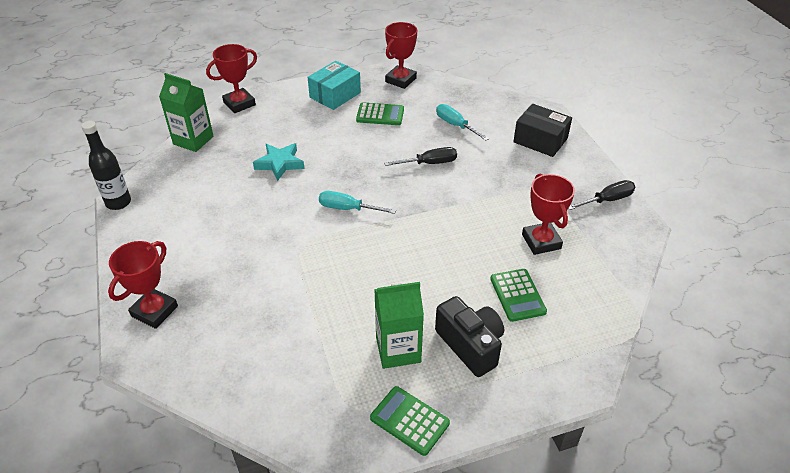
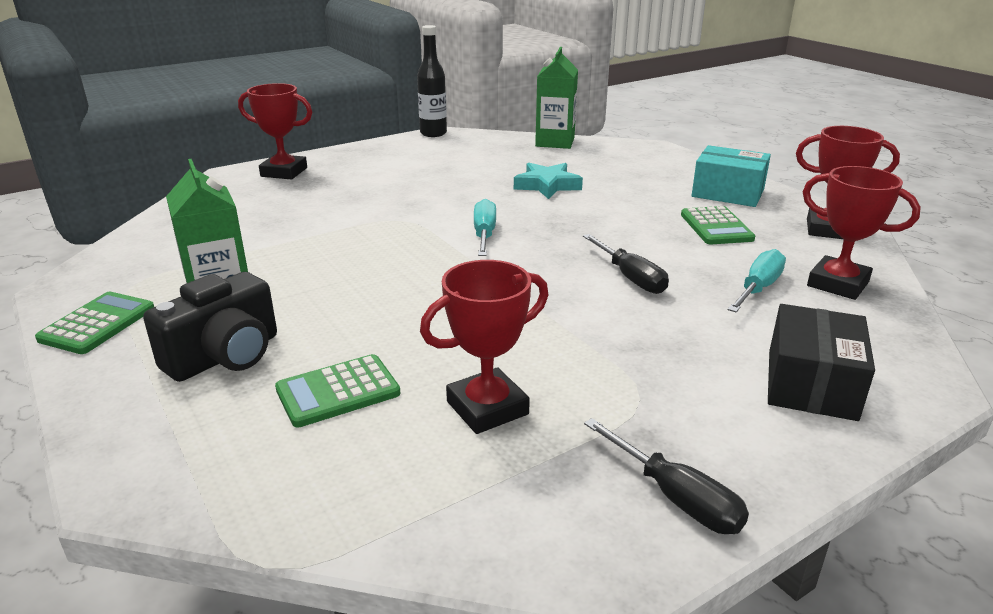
camera: 75 degrees right, 15 degrees down
red trophy [206,44,257,113] -> red trophy moved to [803,166,921,300]

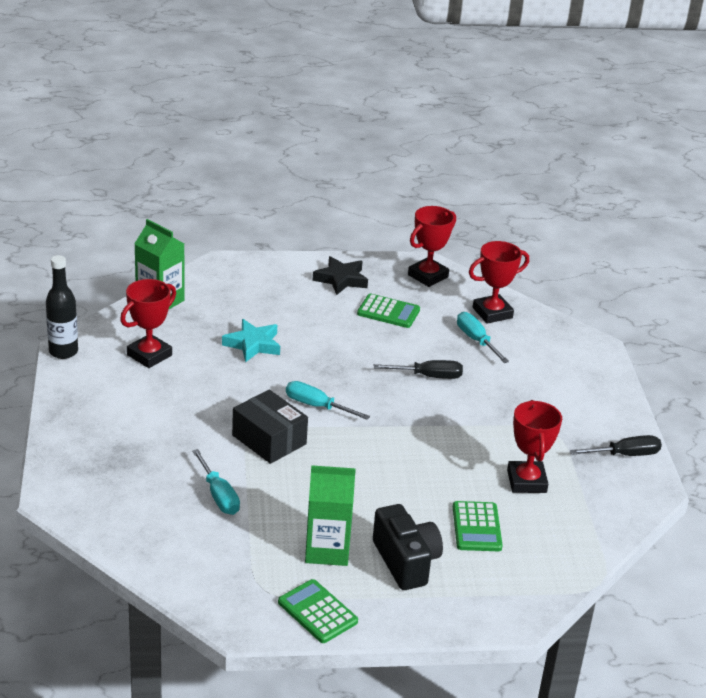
camera: 65 degrees left, 5 degrees up
red trophy [238,83,312,179] -> red trophy moved to [120,279,176,368]
turquoise box [692,145,771,207] -> black star [312,256,368,295]
black box [768,304,875,421] -> black box moved to [232,390,308,464]
none -> turquoise screwdriver [192,449,240,515]

